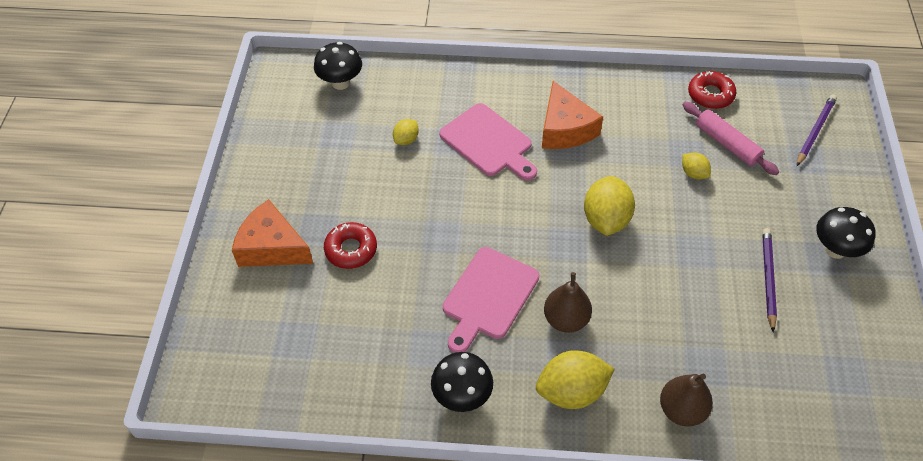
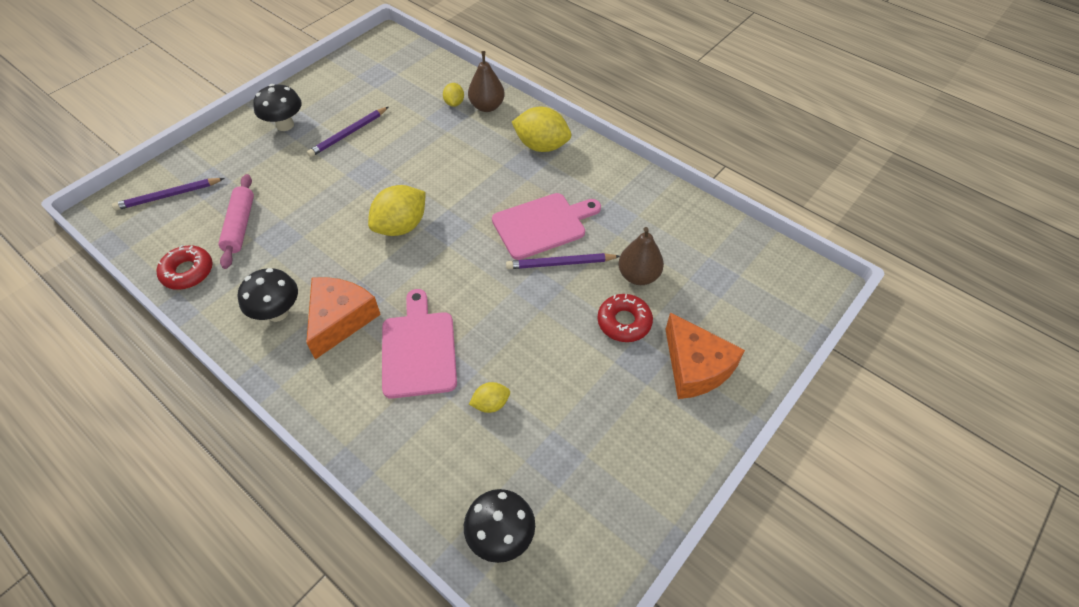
camera: 145 degrees left, 0 degrees up
black mushroom [431,352,493,412] -> black mushroom moved to [238,268,298,322]
brown pear [544,272,592,333] -> brown pear moved to [618,227,664,285]
yellow lemon [682,153,711,179] -> yellow lemon moved to [443,83,464,107]
none -> purple pencil [506,253,620,269]

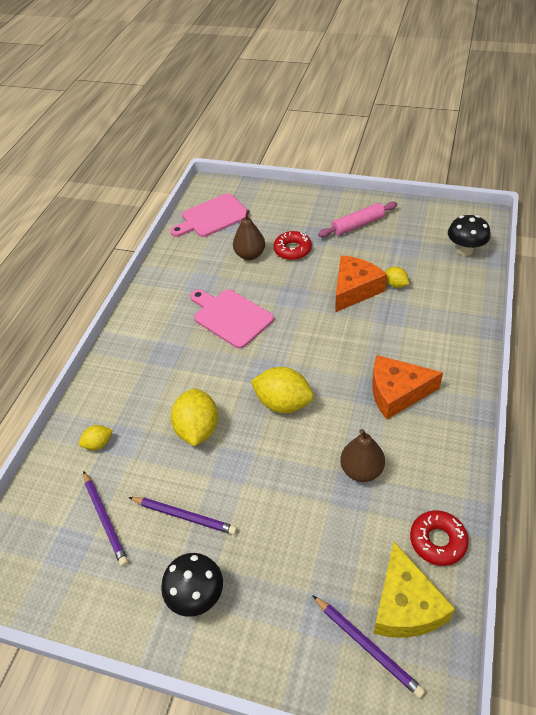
camera: 110 degrees left, 5 degrees down
pink rolling pin [218,174,254,269] -> pink rolling pin moved to [318,201,397,237]
black mushroom [238,268,298,322] -> none
pink cutting board [382,289,457,399] -> pink cutting board moved to [170,193,250,237]
brown pear [468,51,505,112] -> brown pear moved to [340,429,385,482]
purple pencil [506,253,620,269] -> purple pencil moved to [83,471,128,567]
yellow lemon [512,107,571,152] -> yellow lemon moved to [171,389,218,447]
orange cheese [665,313,745,399] -> orange cheese moved to [335,255,387,312]
none -> yellow cheese [374,542,455,638]

